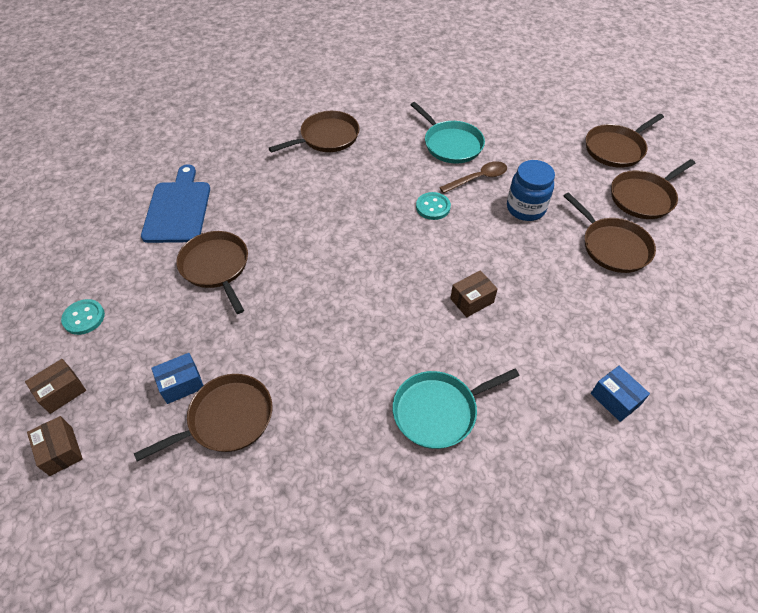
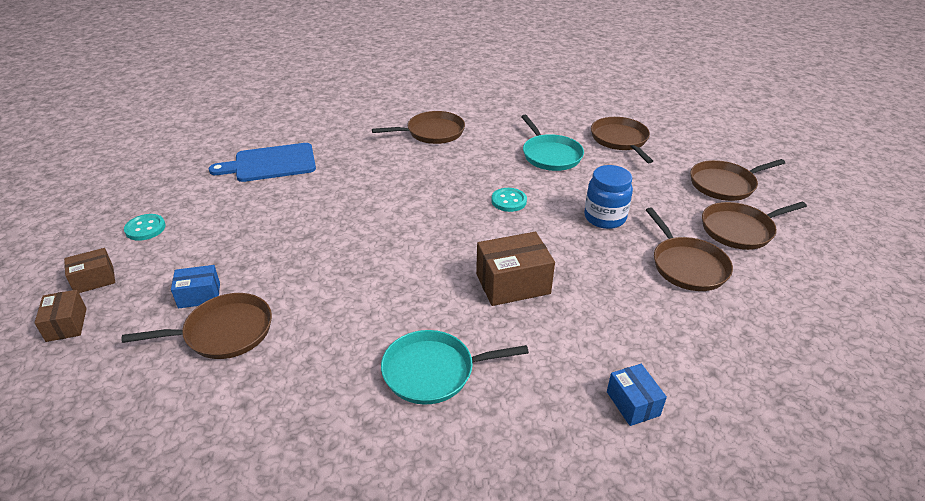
camera: 15 degrees right, 15 degrees down
blue cutting board [141,164,210,243] -> blue cutting board turned 120 degrees counterclockwise [209,143,316,182]
brown pan [176,231,248,314] -> brown pan moved to [591,117,653,163]
brown spoon [439,161,507,193] -> none
brown box [450,270,498,317] -> brown box [476,232,555,306], size x1.69

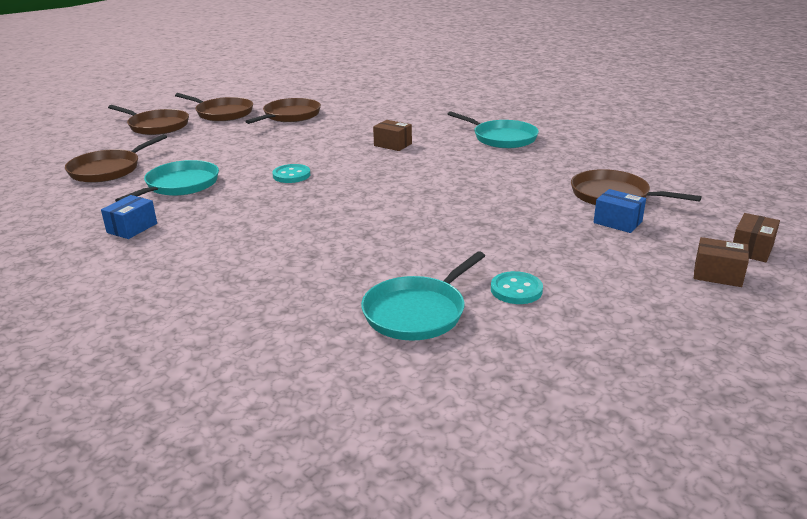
camera: 130 degrees left, 10 degrees down
turquoise button [124,214,166,241] -> turquoise button moved to [491,271,543,304]
blue cutting board [209,143,316,182] -> turquoise pan [361,251,485,341]
brown pan [372,111,465,144] -> none
brown box [476,232,555,306] -> brown box [373,120,412,151], size x0.59
blue jar [584,165,633,229] -> none
blue box [607,364,667,426] -> blue box moved to [101,195,157,239]

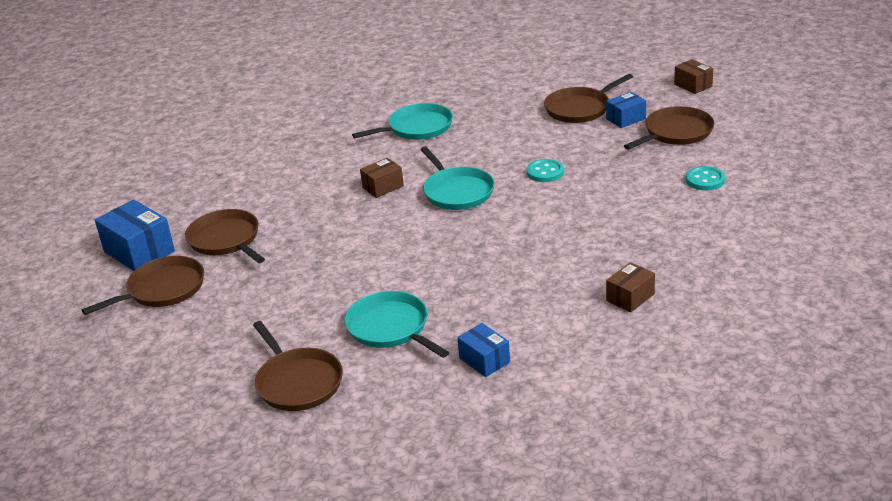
camera: 65 degrees left, 5 degrees up
brown pan [108,105,189,135] -> brown pan moved to [624,106,714,150]
turquoise button [272,164,310,183] -> turquoise button moved to [527,159,564,182]
turquoise pan [361,251,485,341] -> turquoise pan moved to [420,147,495,210]
brown box [694,237,749,287] -> brown box moved to [606,262,655,312]
none -> blue box [95,199,175,271]

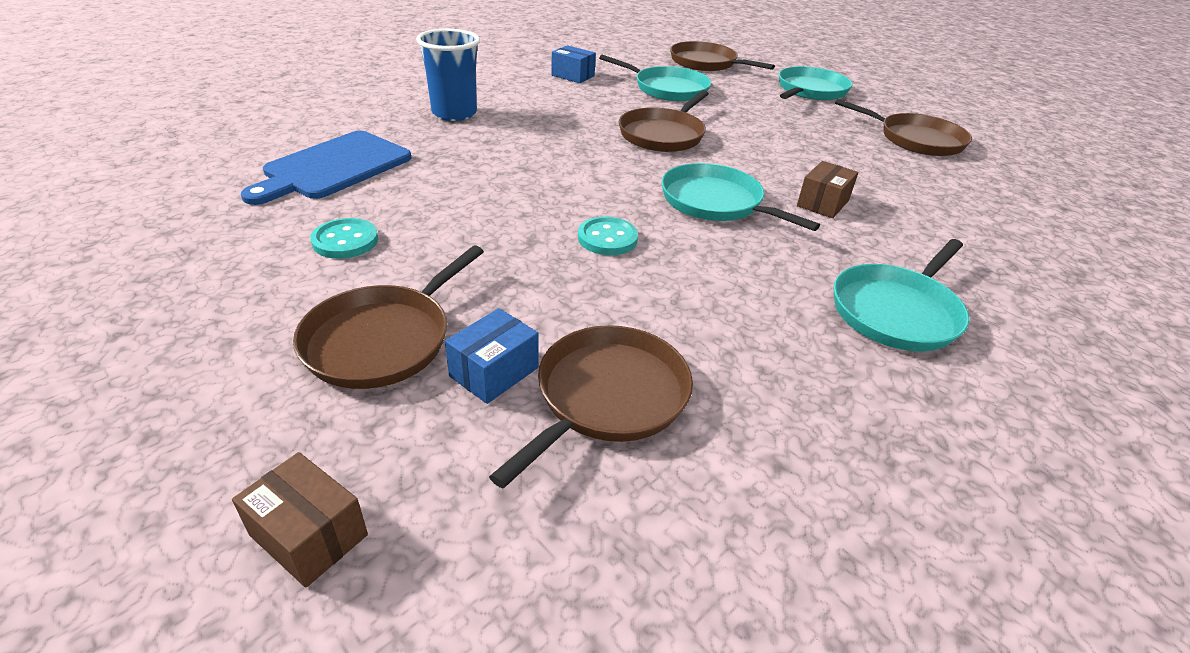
camera: 155 degrees right, 5 degrees up
brown pan [82,256,204,315] -> brown pan moved to [619,90,709,152]
blue box [95,199,175,271] -> none
brown box [606,262,655,312] -> blue cup [416,29,480,121]
none -> blue cutting board [241,131,411,205]
none -> turquoise pan [779,66,853,100]

